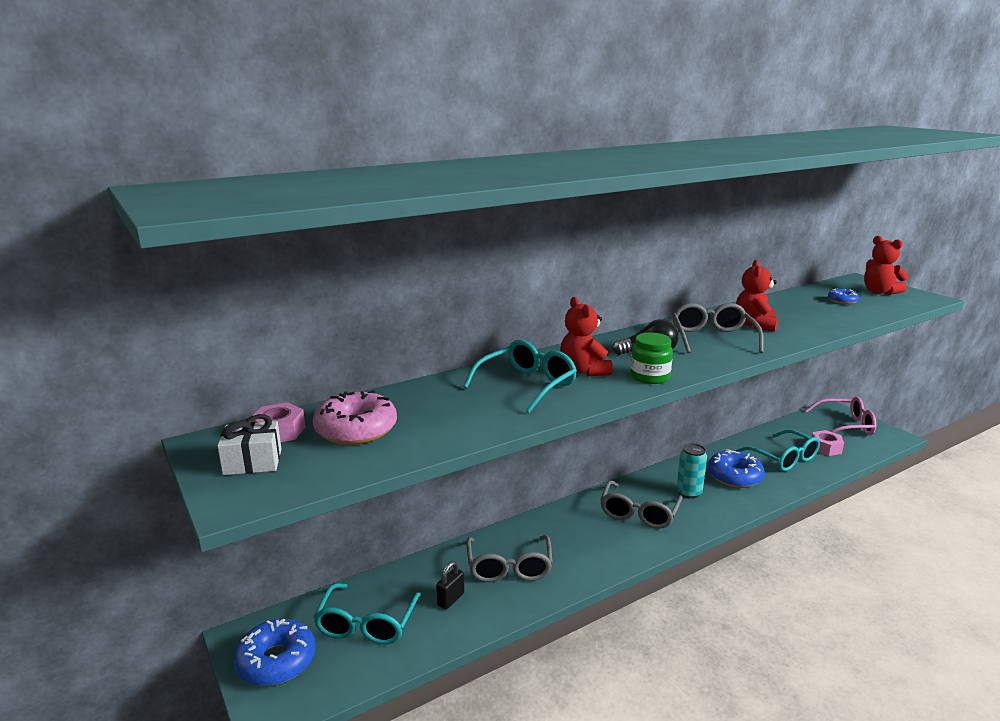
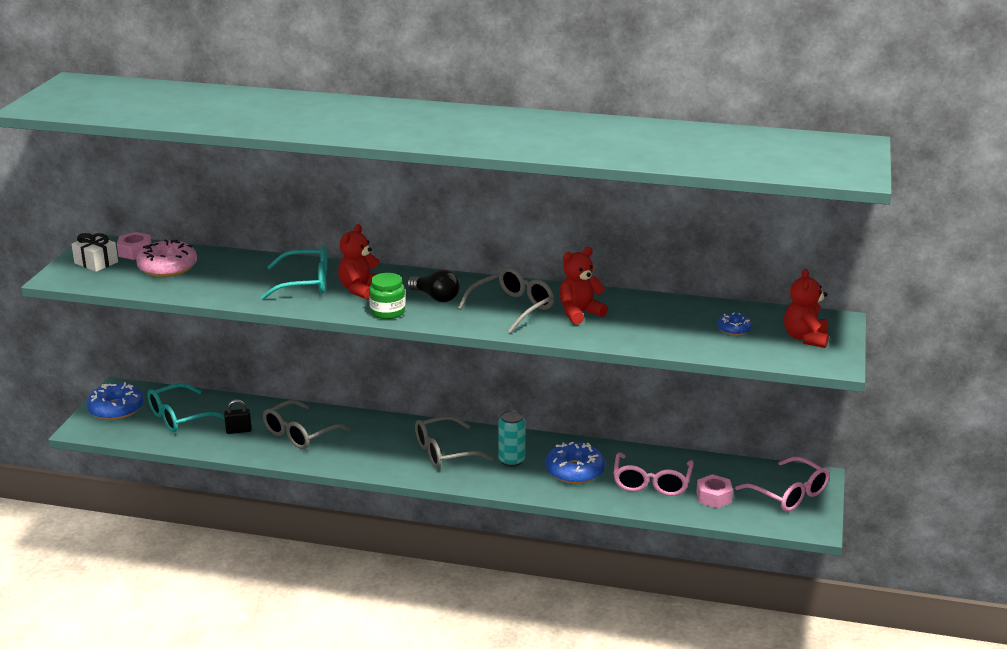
camera: 45 degrees right, 5 degrees up
turquoise glasses [736,430,820,472] -> pink glasses [613,452,694,496]

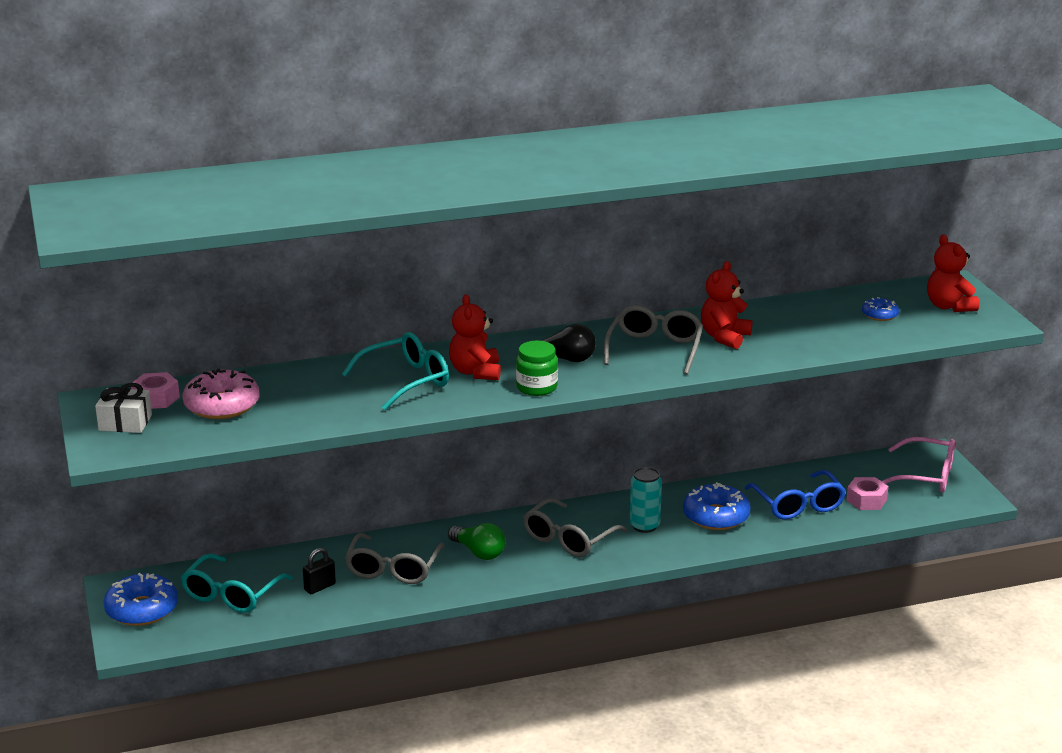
camera: 30 degrees left, 0 degrees up
pink glasses [613,452,694,496] -> blue glasses [745,470,846,520]
none -> green light bulb [448,523,506,560]

